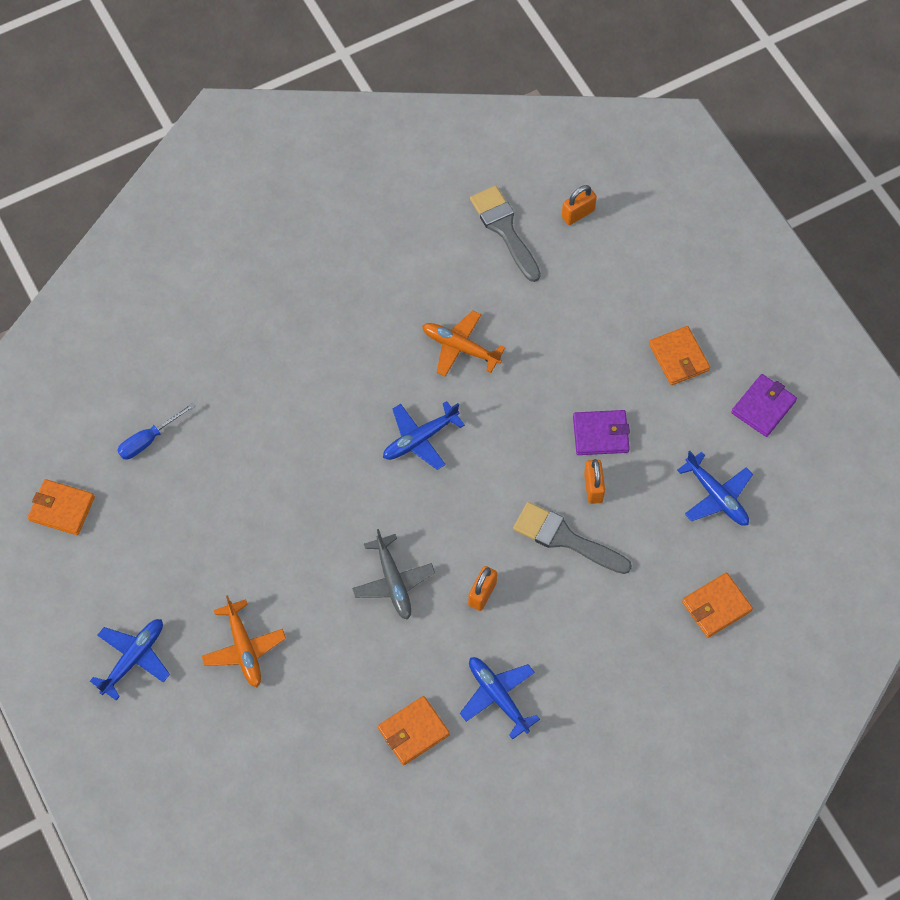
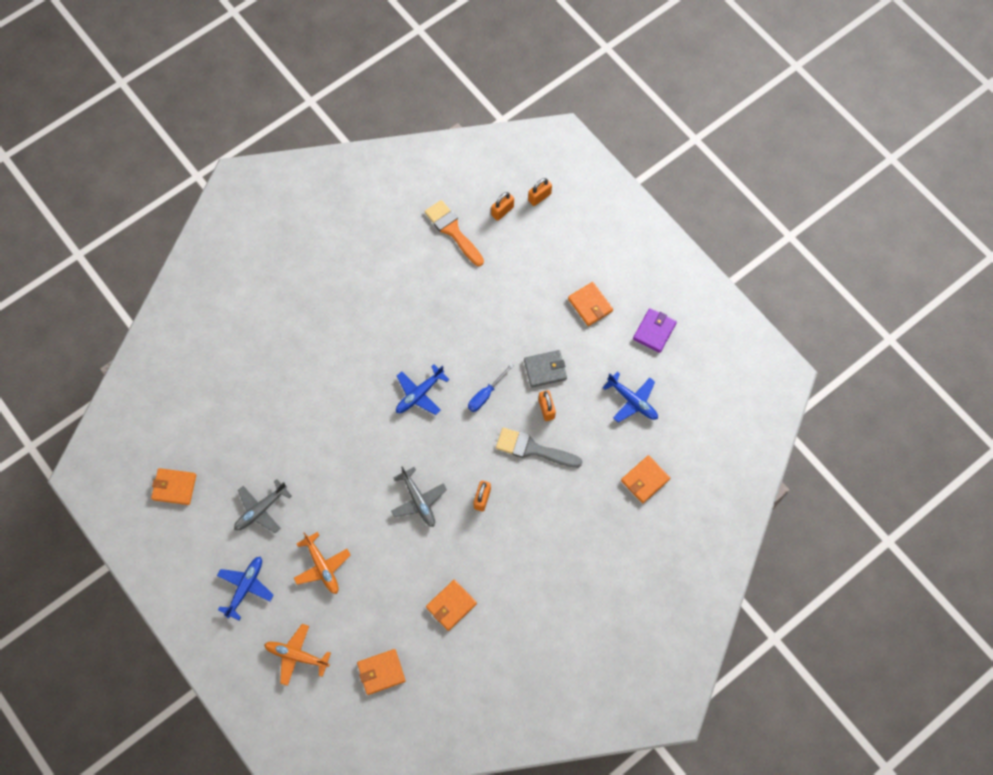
camera: 10 degrees left, 5 degrees up
blue screwdriver [117,402,195,459] -> blue screwdriver moved to [468,363,514,412]
orange plane [422,311,505,377] -> orange plane moved to [264,624,331,686]
blue plane [460,657,540,740] -> none
grey brush [470,186,541,282] -> orange brush [425,200,484,266]
purple wallet [573,410,630,455] -> grey wallet [524,350,567,388]
none -> grey plane [234,479,292,533]
none -> orange wallet [357,649,406,695]
none -> orange padlock [528,178,552,206]

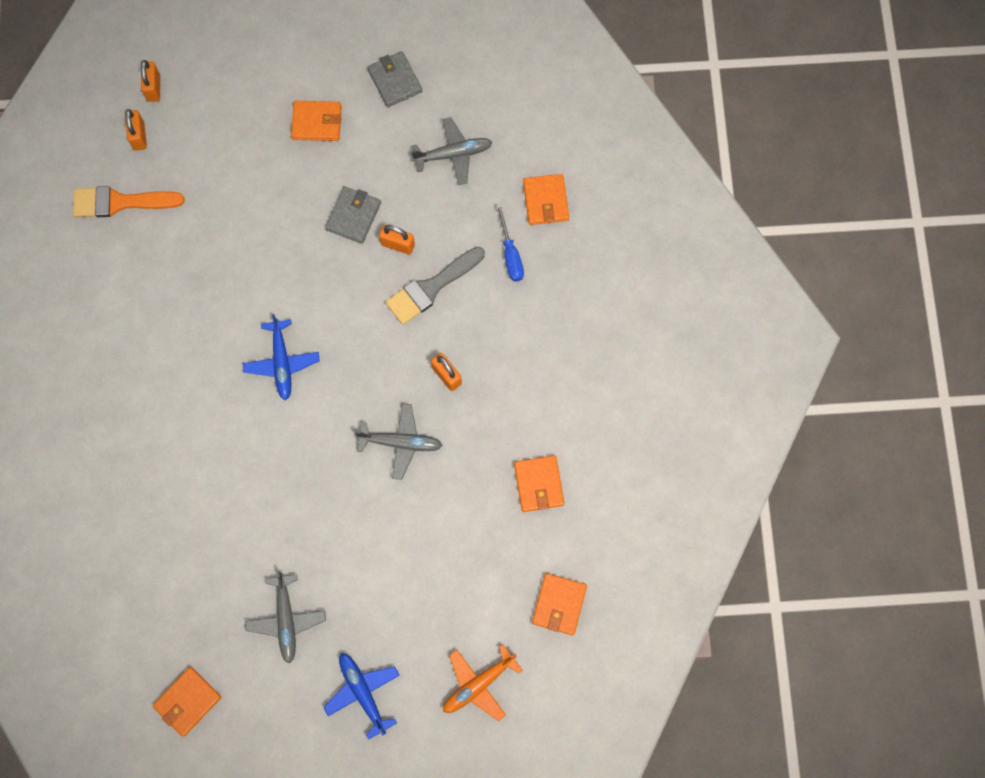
camera: 55 degrees left, 5 degrees up
orange plane [294,532,351,594] -> none
blue screwdriver [468,363,514,412] -> blue screwdriver moved to [496,203,524,281]
blue plane [603,371,658,423] -> grey plane [411,117,493,185]
purple wallet [633,308,677,353] -> grey wallet [367,51,422,107]

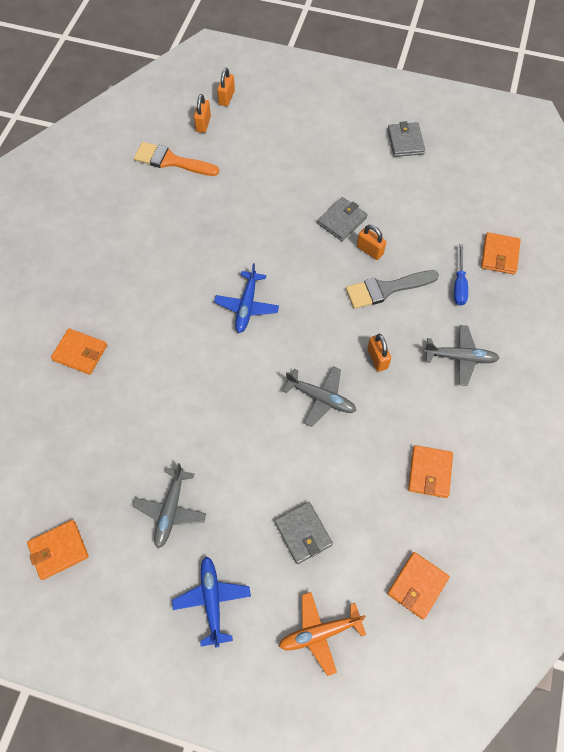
camera: 20 degrees right, 10 degrees down
orange wallet [291,101,342,141] -> orange wallet moved to [51,328,107,375]
grey plane [411,117,493,185] -> grey plane moved to [424,325,499,386]
none -> grey wallet [274,502,333,564]

